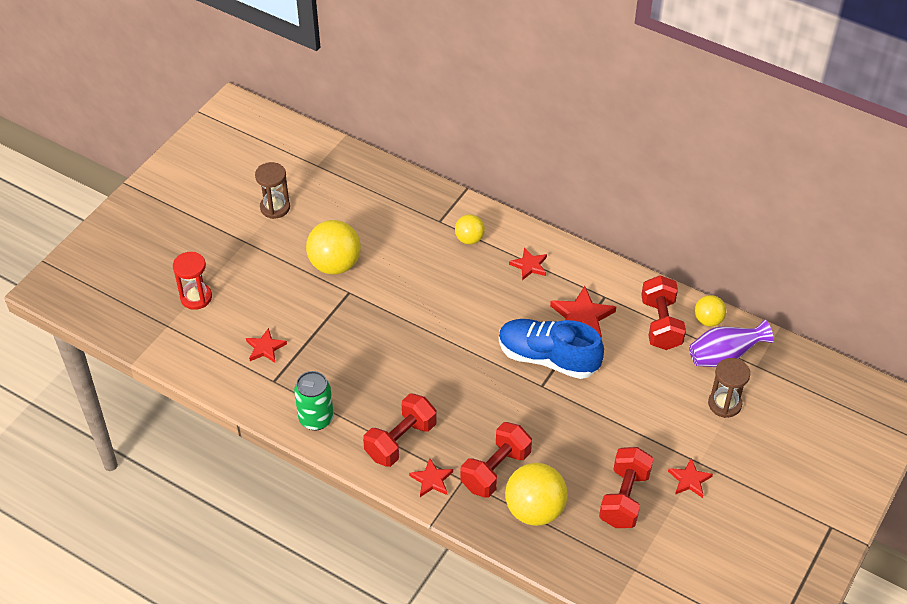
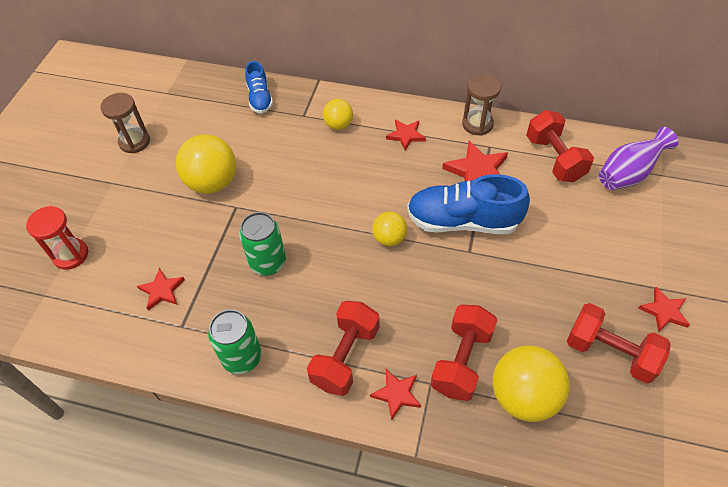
camera: 15 degrees left, 5 degrees up
red dumbbell [599,447,654,528] -> red dumbbell turned 60 degrees counterclockwise [567,303,671,384]
yellow ball [694,295,726,327] -> yellow ball moved to [372,212,407,246]
brown hourglass [708,358,750,418] -> brown hourglass moved to [462,74,501,136]
none -> green can [239,212,286,276]
none -> blue shoe [245,61,273,113]

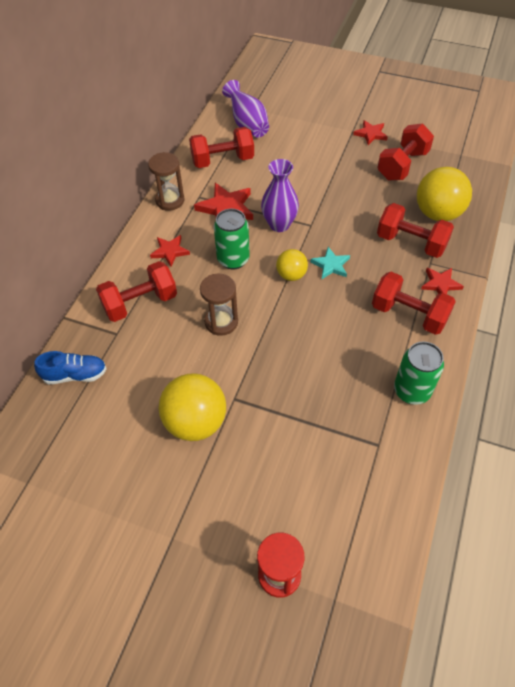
camera: 85 degrees left, 0 degrees up
brown hourglass [100,93,150,153] -> brown hourglass moved to [200,274,238,336]
red star [137,268,185,311] -> none
green can [239,212,286,276] -> green can moved to [214,209,250,270]
yellow ball [323,99,353,130] -> red dumbbell [96,261,177,322]
blue shoe [407,174,530,234] -> purple vase [261,159,299,232]
none -> turquoise star [310,247,350,279]

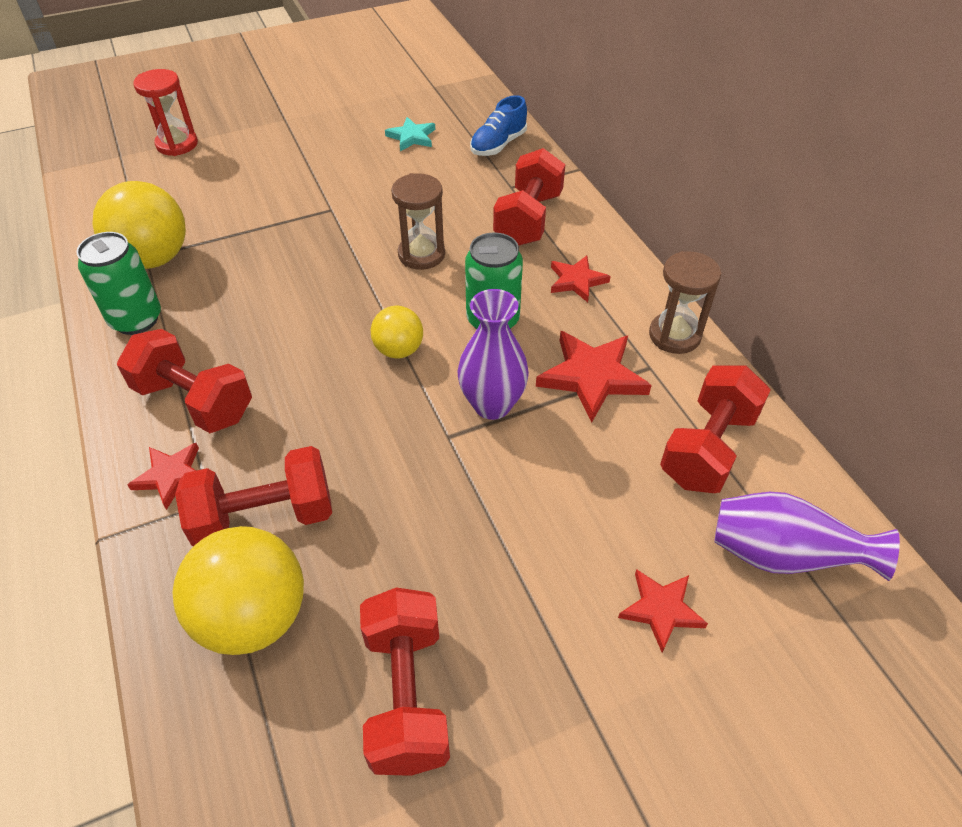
camera: 135 degrees right, 5 degrees down
yellow ball [159,373,226,441] -> yellow ball moved to [93,181,186,269]
turquoise star [310,247,350,279] -> turquoise star moved to [385,117,435,151]
red star [353,120,388,145] -> red star moved to [618,569,708,653]
red dumbbell [372,272,456,335] -> red dumbbell turned 45 degrees clockwise [117,329,252,433]

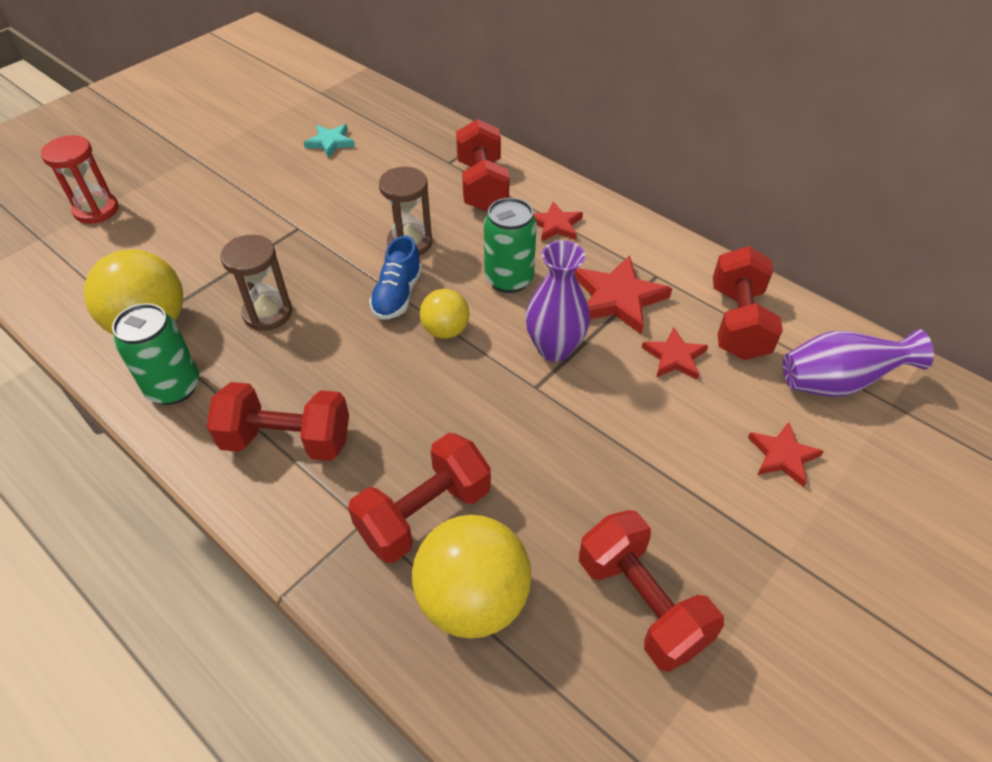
camera: 25 degrees left, 0 degrees up
red star [127,443,199,510] -> red star moved to [642,327,708,380]
blue shoe [470,95,527,156] -> blue shoe moved to [369,236,422,320]
brown hourglass [649,251,722,354] -> brown hourglass moved to [220,235,292,331]

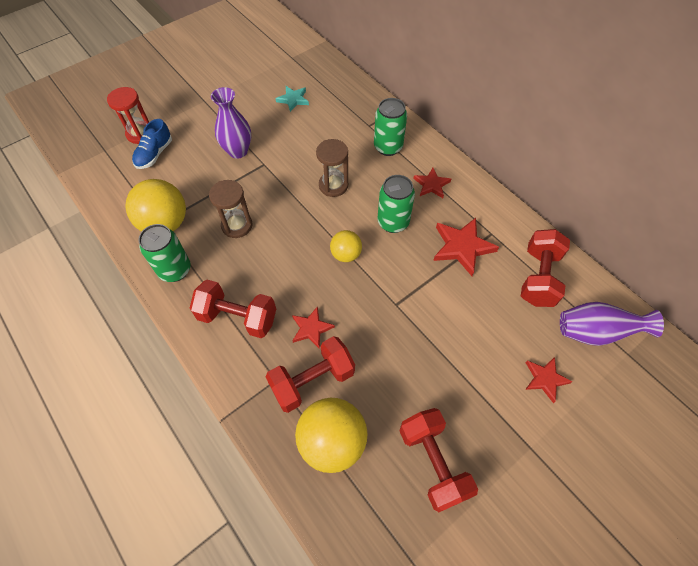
camera: 10 degrees right, 10 degrees up
blue shoe [369,236,422,320] -> blue shoe moved to [132,119,172,169]
red dumbbell [456,119,510,212] -> green can [374,98,407,156]
purple vase [525,241,590,362] -> purple vase moved to [211,87,251,159]
red star [642,327,708,380] -> red star moved to [292,306,335,349]

